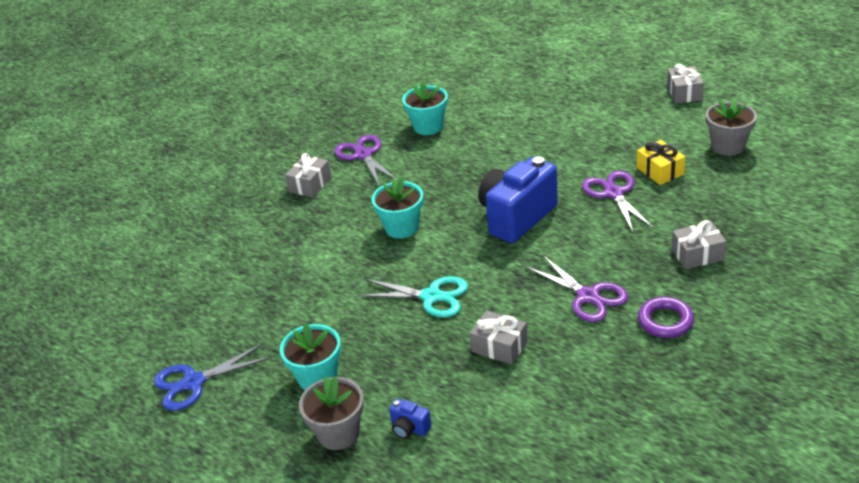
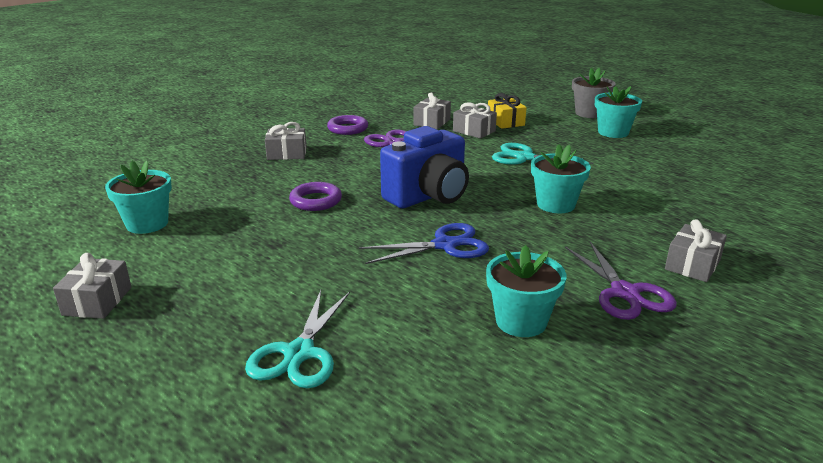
camera: 175 degrees left, 10 degrees down
blue scissors [154,343,271,411] -> blue scissors moved to [359,223,489,264]
blue camera [389,399,431,439] -> none
purple scissors [582,171,654,232] -> purple ring [289,182,342,211]
yellow gift [637,140,685,185] -> yellow gift moved to [488,93,527,129]
grey flower pot [706,98,757,156] -> turquoise flower pot [105,161,172,234]
none -> turquoise scissors [245,290,350,388]
none -> grey gift [413,93,451,129]

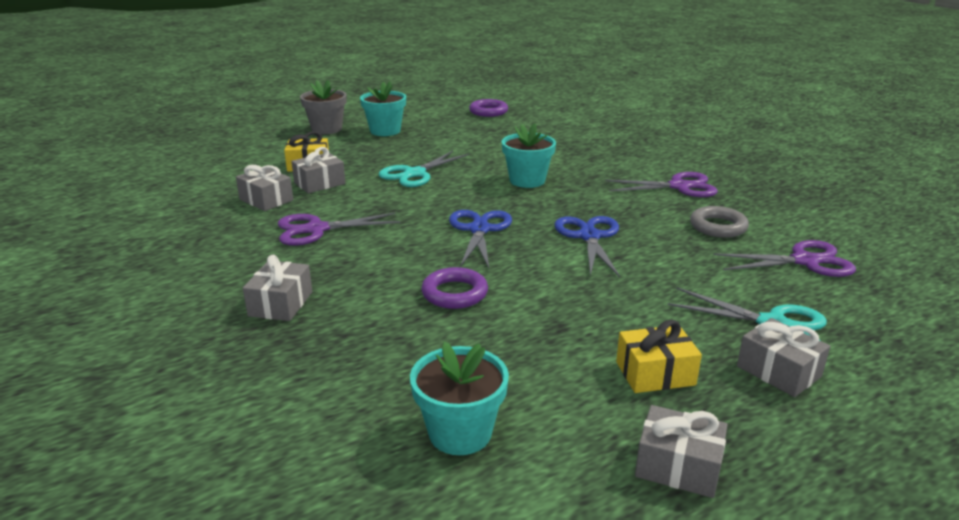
camera: 75 degrees left, 0 degrees up
purple ring [327,115,368,135] -> purple ring moved to [469,99,508,117]
blue camera [380,126,469,208] -> blue scissors [449,210,512,268]
turquoise flower pot [486,245,567,337] -> grey ring [690,206,749,238]
grey gift [665,219,727,282] -> grey gift moved to [737,318,830,397]
none -> yellow gift [616,320,702,393]
none -> purple scissors [714,240,856,277]

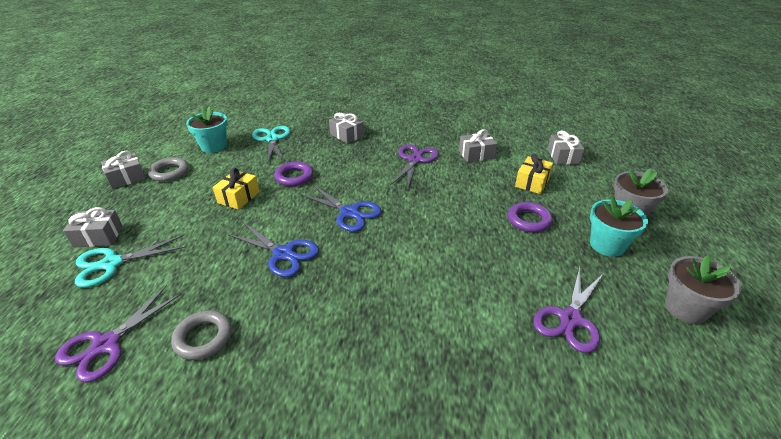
camera: 125 degrees right, 10 degrees up
grey gift [291,147,345,193] -> grey gift moved to [548,131,584,165]
turquoise scissors [378,151,469,187] -> turquoise scissors moved to [252,126,290,164]
purple ring [469,99,508,117] -> purple ring moved to [508,202,553,233]
turquoise flower pot [502,123,556,188] -> none
purple scissors [605,172,718,197] -> purple scissors moved to [533,267,604,353]
yellow gift [616,320,702,393] -> yellow gift moved to [213,168,260,210]
none -> grey ring [148,157,188,182]
none -> grey flower pot [665,255,741,324]

